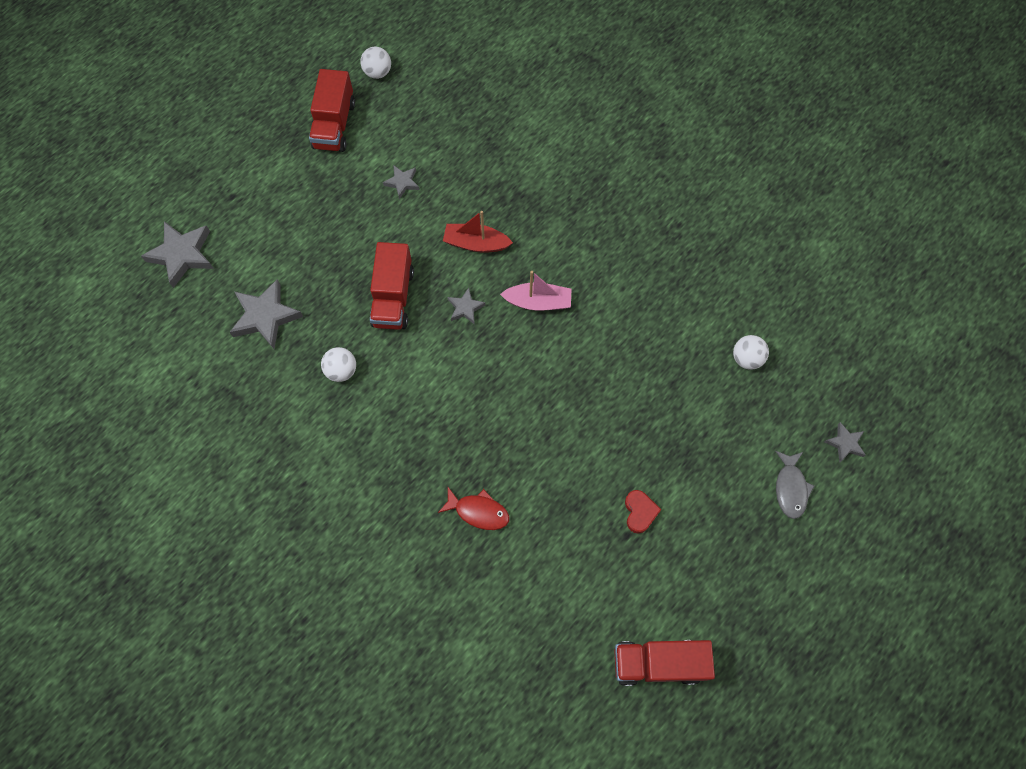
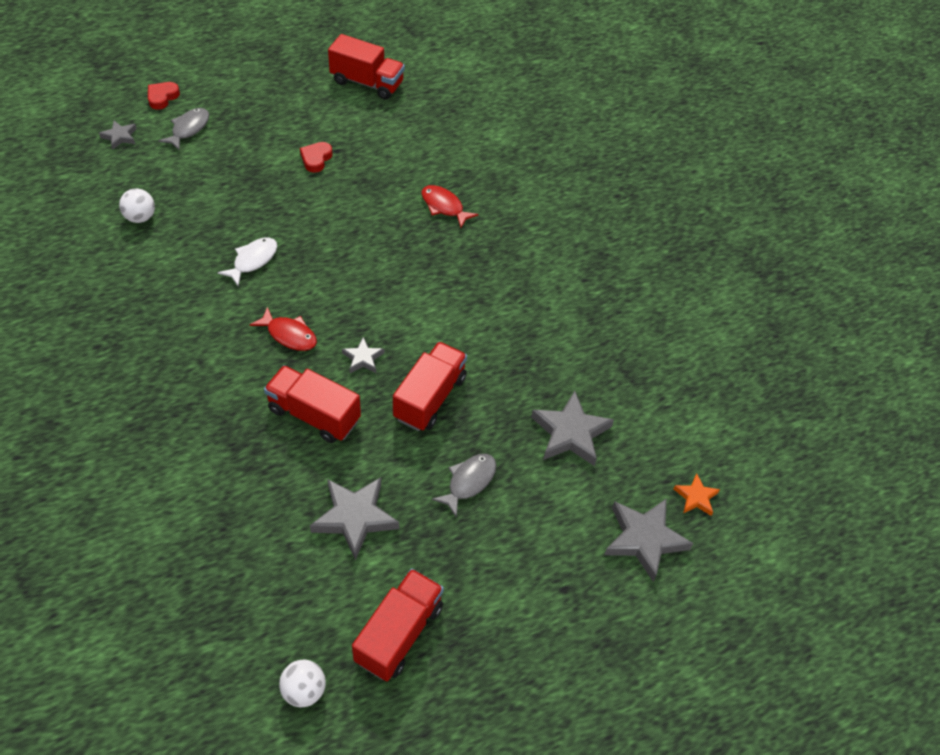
camera: 160 degrees left, 15 degrees down
white ball [321,347,356,382] -> none
grey star [383,166,419,199] -> grey star [310,477,399,560], size x1.86
red boat [443,211,513,253] -> red truck [264,365,361,443]
pink boat [500,271,572,311] -> red fish [250,307,317,351]
none -> red heart [148,82,180,110]
none -> white fish [218,237,277,286]
none -> grey fish [432,454,496,517]
none -> orange star [674,473,720,516]

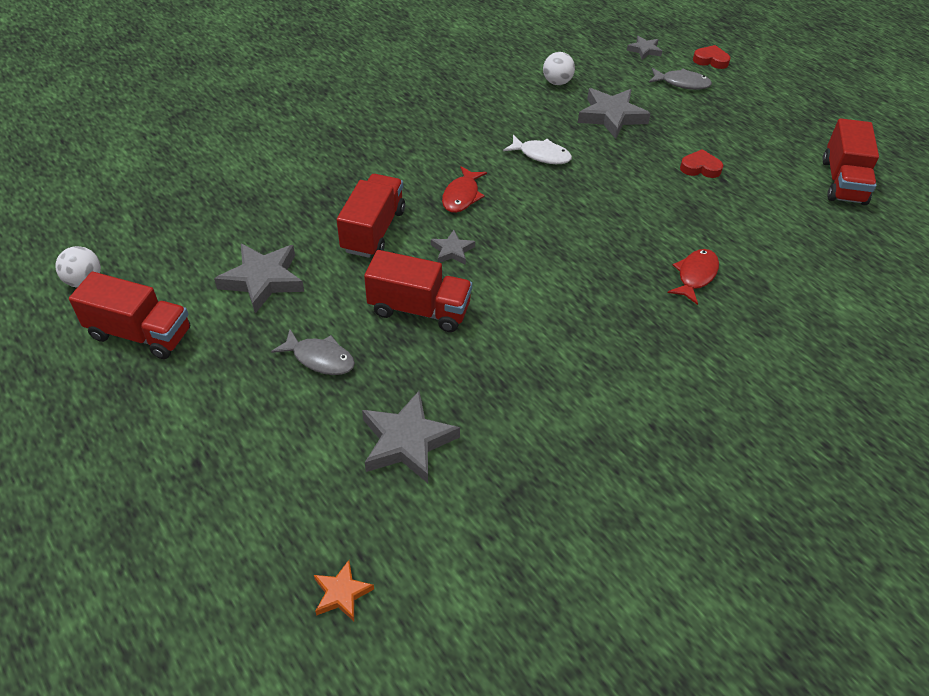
camera: 80 degrees right, 5 degrees down
grey star [604,498,693,582] -> grey star moved to [578,88,651,139]

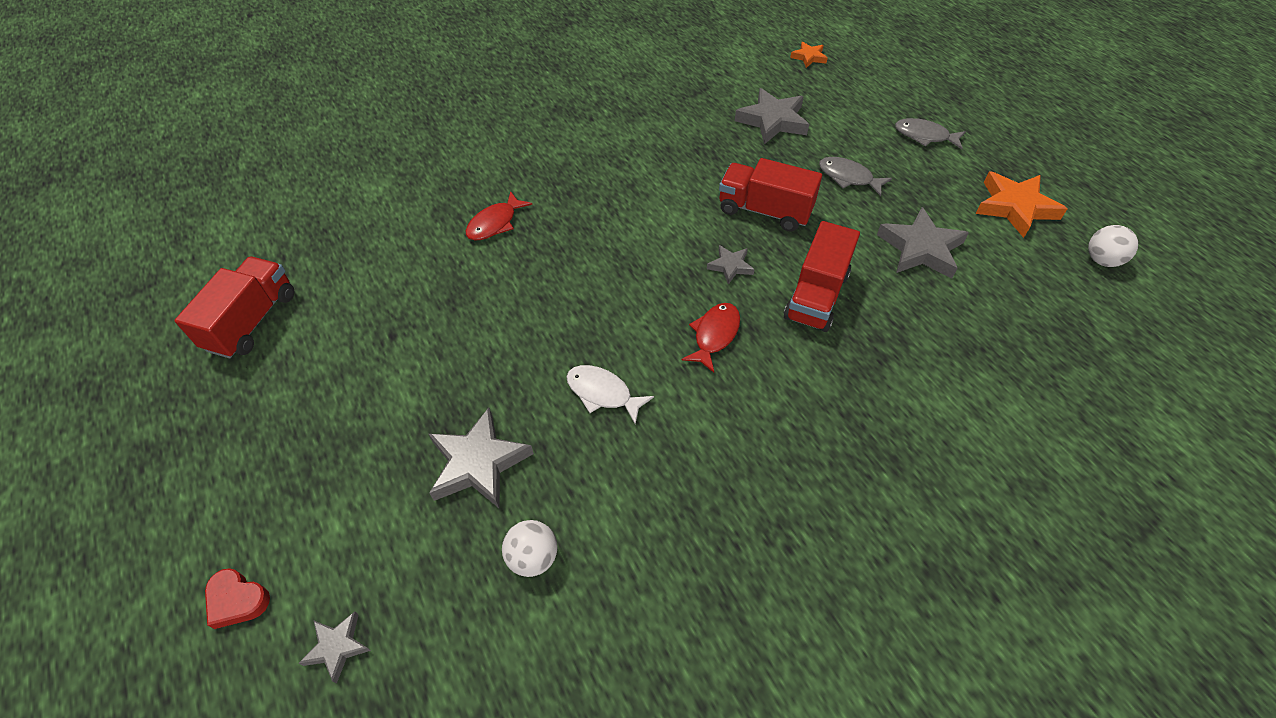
camera: 170 degrees left, 5 degrees up
red truck [69,272,190,359] -> orange star [975,171,1067,238]
grey fish [649,68,712,90] -> grey fish moved to [895,118,966,149]
red heart [680,149,723,178] -> none

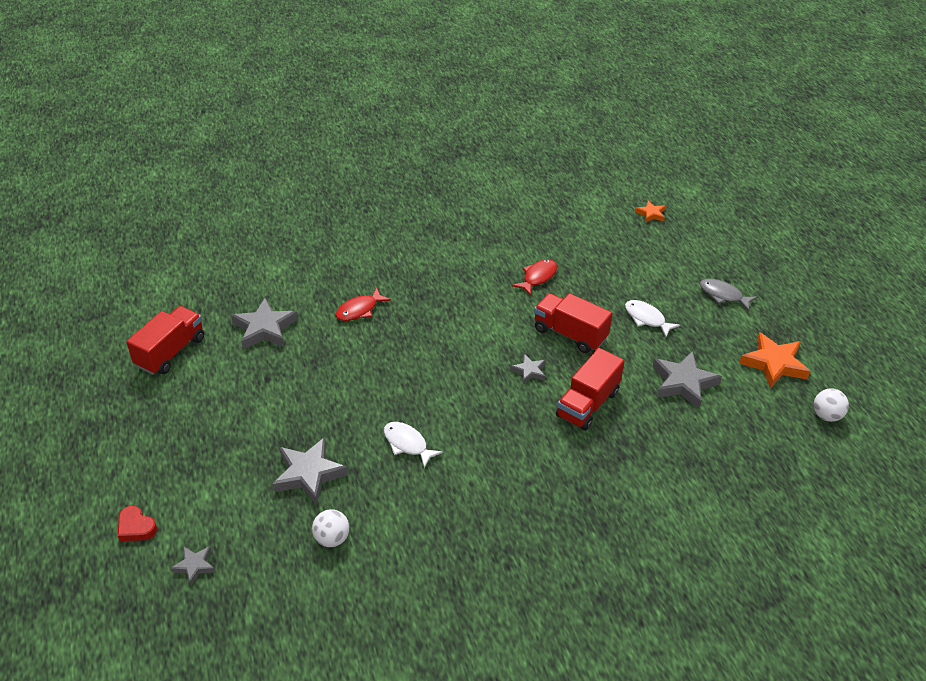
camera: 10 degrees right, 10 degrees down
red fish [682,303,740,373] -> red fish moved to [512,259,557,296]
grey star [735,88,809,144] -> grey star moved to [231,298,298,349]
grey fish [819,157,892,196] -> white fish [625,300,680,337]

